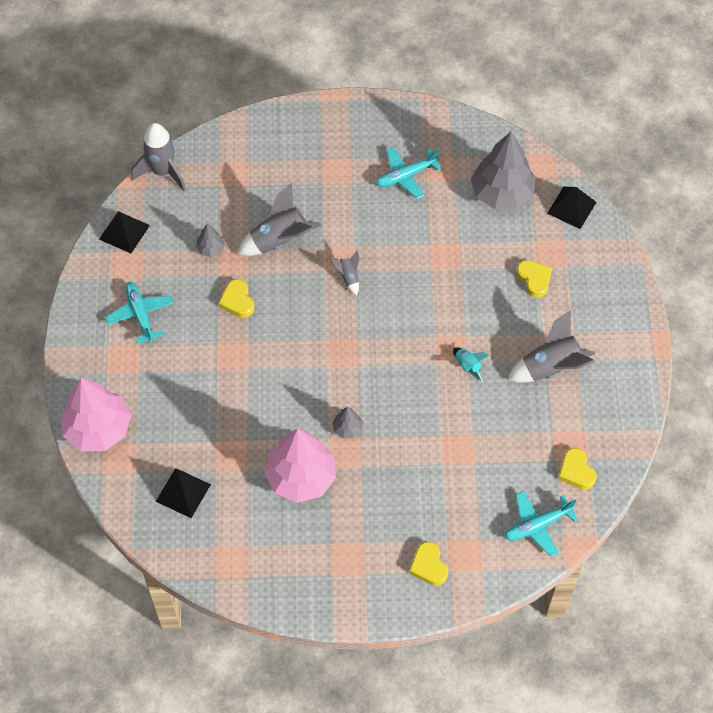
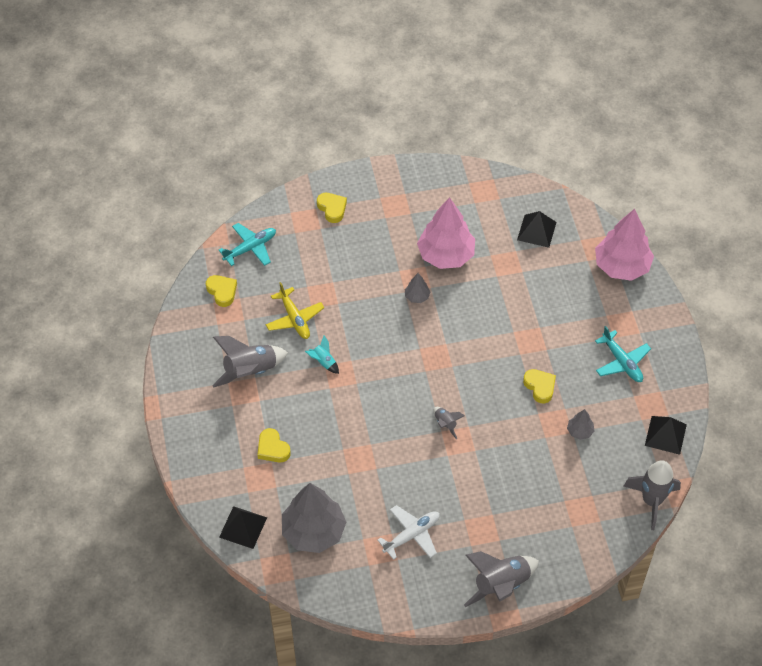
camera: 170 degrees right, 5 degrees down
grey rocket [237,183,321,256] -> grey rocket moved to [464,551,539,607]
turquoise plane [376,147,442,199] -> white plane [378,505,439,560]
none -> yellow plane [266,282,324,339]

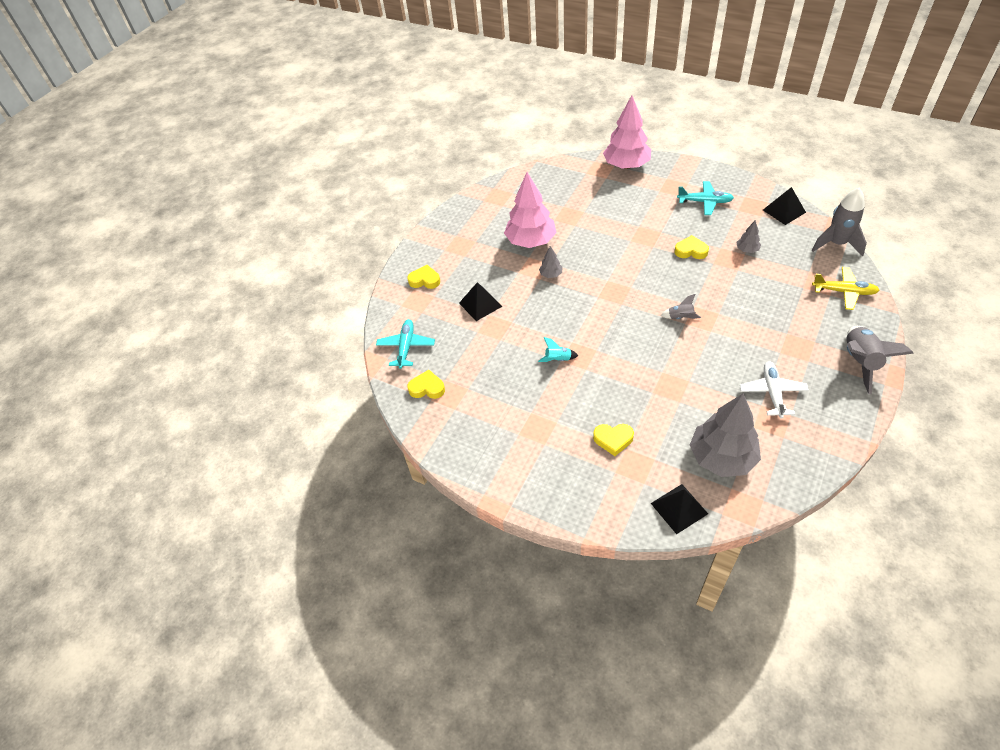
camera: 45 degrees left, 5 degrees down
grey rocket [212,336,288,388] -> none
yellow plane [266,282,324,339] -> yellow plane moved to [812,267,880,310]
black pyramid [517,211,556,248] -> black pyramid moved to [459,282,502,321]

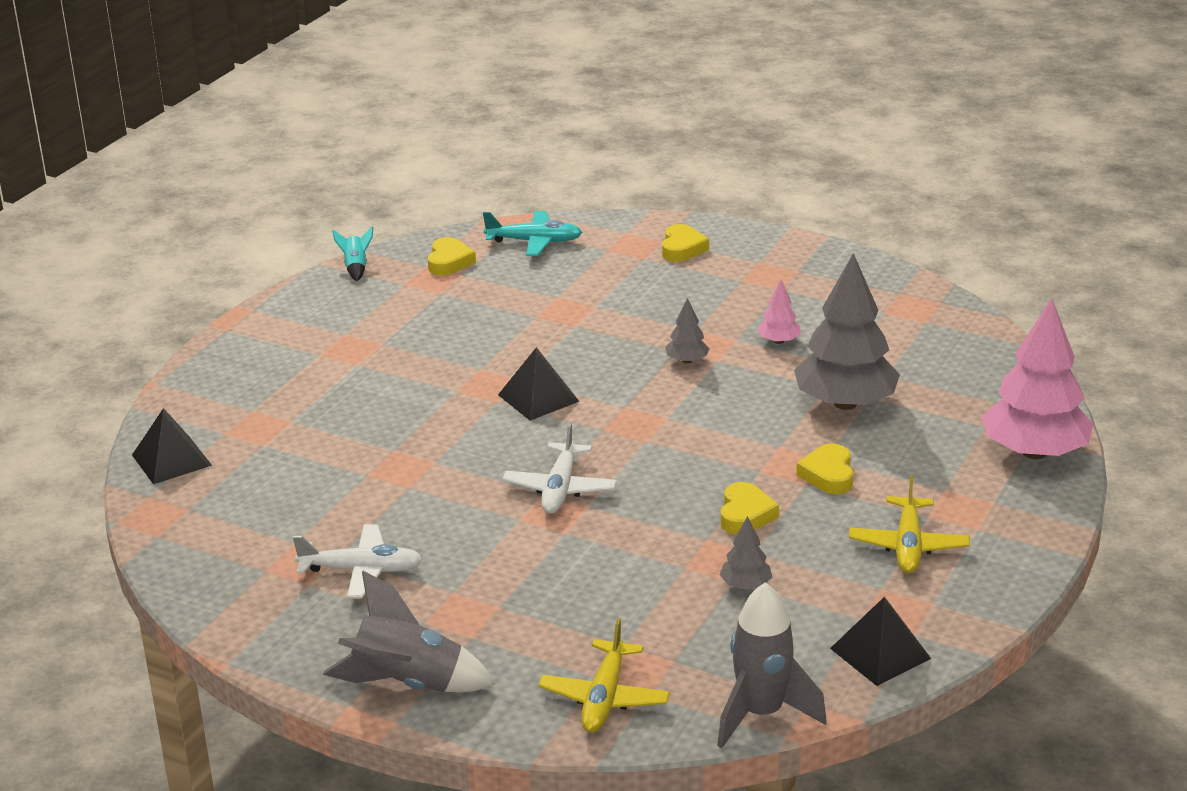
camera: 85 degrees right, 20 degrees down
black pyramid [459,282,502,321] -> black pyramid moved to [498,347,580,420]
pink tree [504,172,557,248] -> pink tree [757,280,801,344], size x0.44
turquoise rocket [538,337,578,362] -> turquoise rocket moved to [332,227,373,281]
yellow heart [593,424,634,456] -> yellow heart moved to [796,444,853,494]
grey rocket [661,294,701,319] -> white plane [502,422,617,514]
turquoise plane [677,181,734,215] -> yellow plane [849,475,970,573]
grey tree [690,393,761,477] -> grey tree moved to [794,253,900,410]

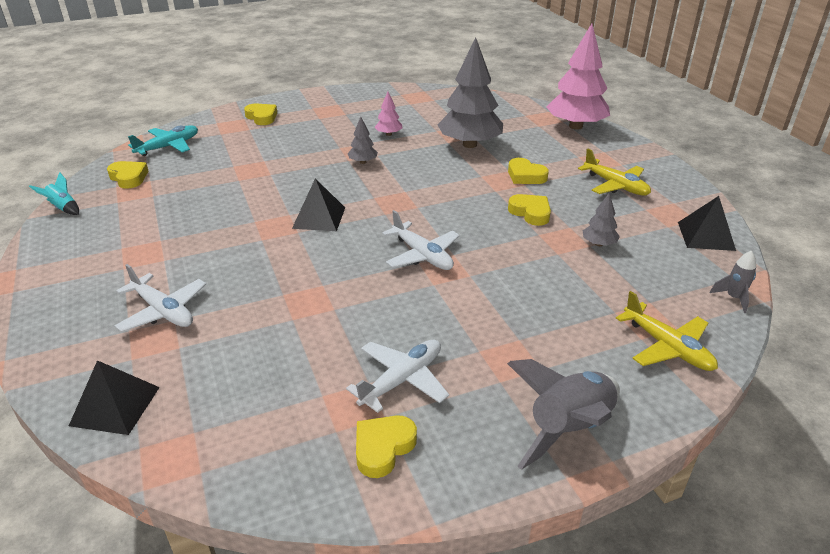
camera: 50 degrees left, 5 degrees up
grey rocket [717,582,827,748] -> grey rocket [710,250,756,313], size x0.50
none -> white plane [115,264,206,332]
none -> yellow heart [356,415,417,478]

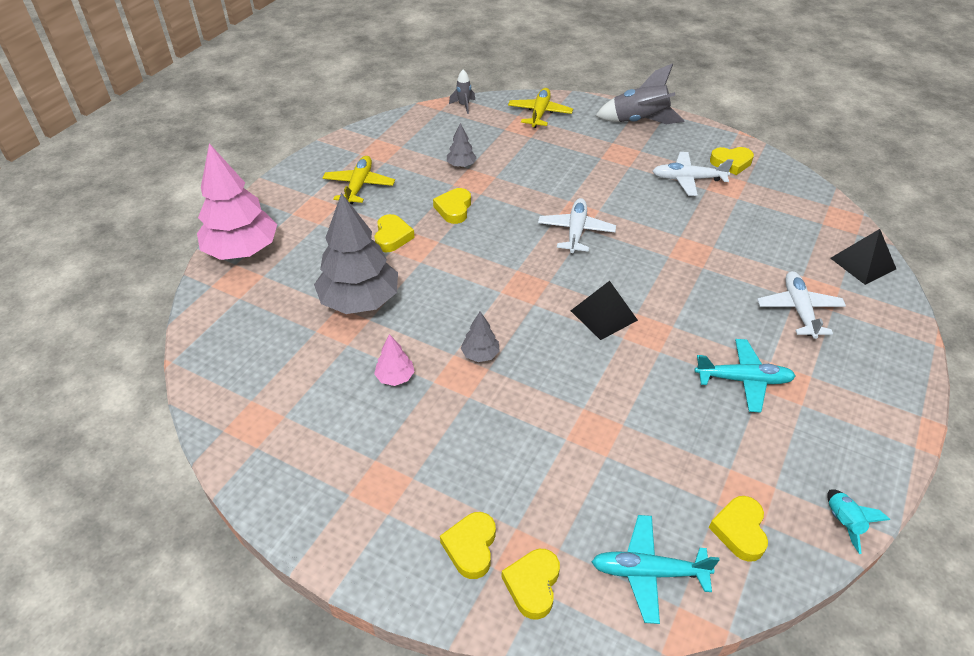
camera: 130 degrees left, 10 degrees up
black pyramid [678,196,736,251] -> none
none -> yellow heart [501,549,560,620]
none -> turquoise plane [695,339,796,412]

